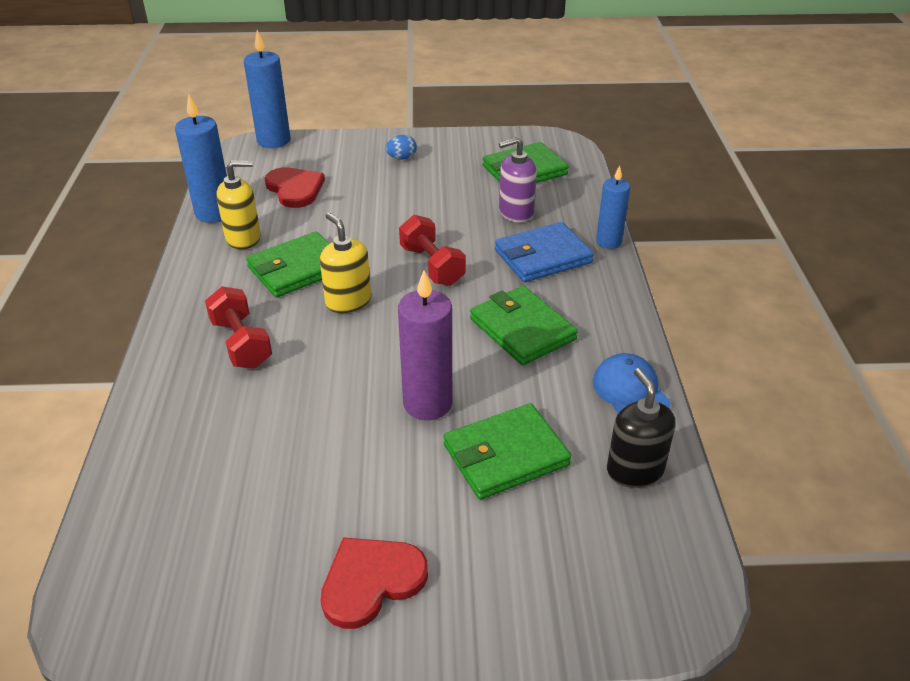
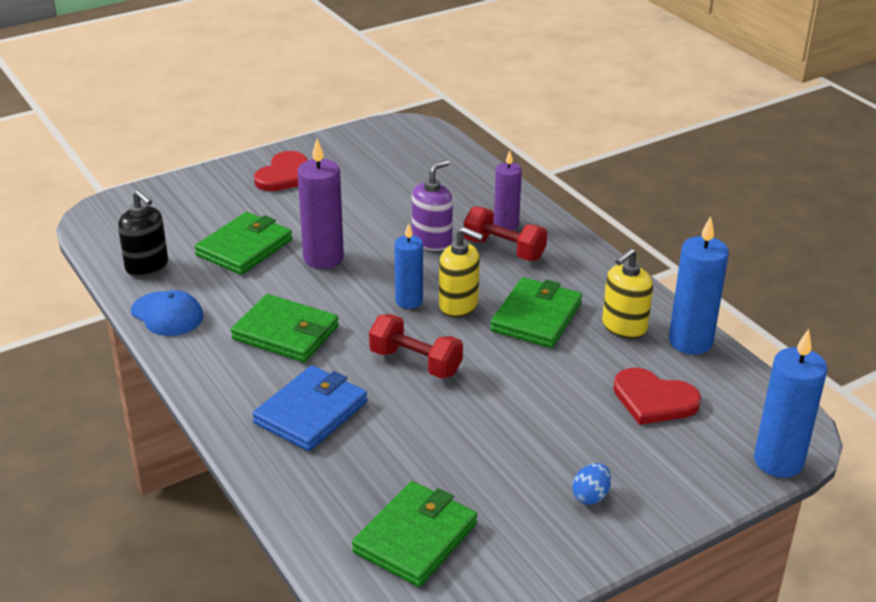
camera: 150 degrees right, 5 degrees down
purple soap dispenser [499,137,537,222] -> purple soap dispenser moved to [412,160,453,251]
blue candle [596,165,630,249] -> blue candle moved to [394,223,423,309]
none -> purple candle [494,150,522,230]

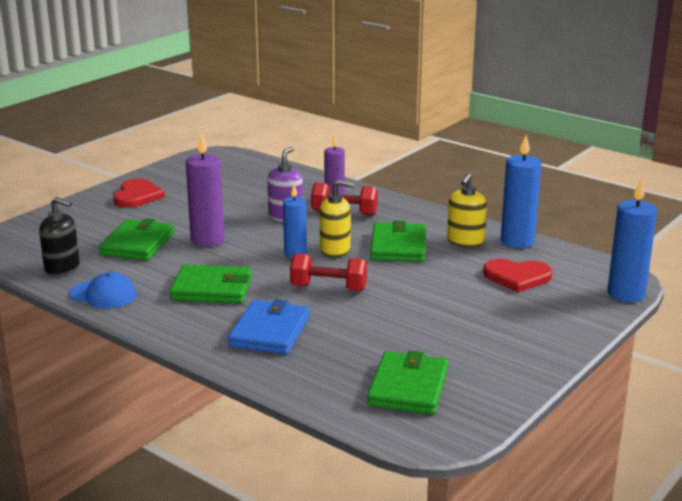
camera: 20 degrees left, 10 degrees down
blue egg [572,463,611,505] -> none

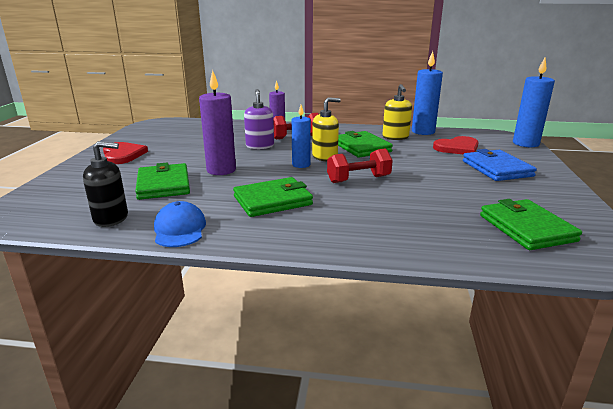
camera: 30 degrees left, 0 degrees up
blue cap [69,272,137,309] -> blue cap turned 90 degrees counterclockwise [154,201,206,247]
blue wallet [228,299,310,355] -> blue wallet moved to [463,149,537,181]

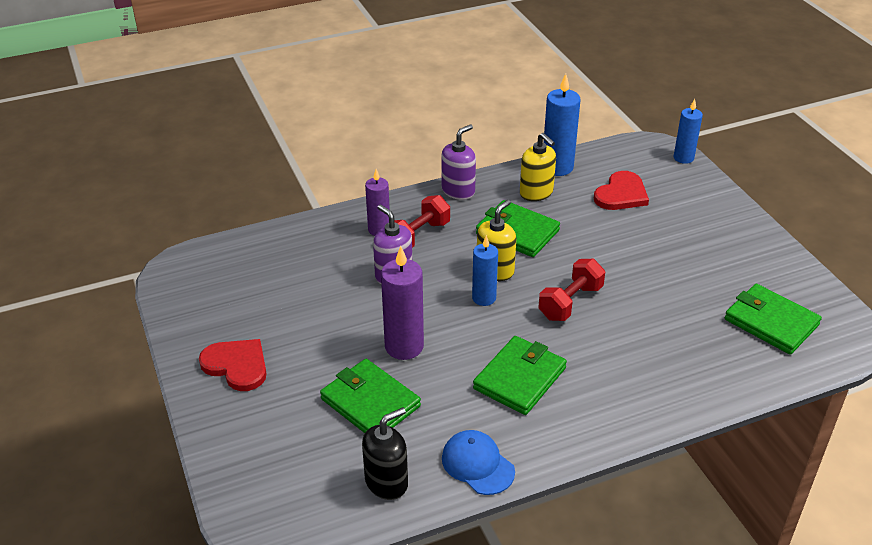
camera: 30 degrees left, 15 degrees up
blue wallet [463,149,537,181] -> none
blue candle [513,58,555,147] -> blue candle [673,99,703,164], size x0.65
none -> purple soap dispenser [441,124,476,200]

